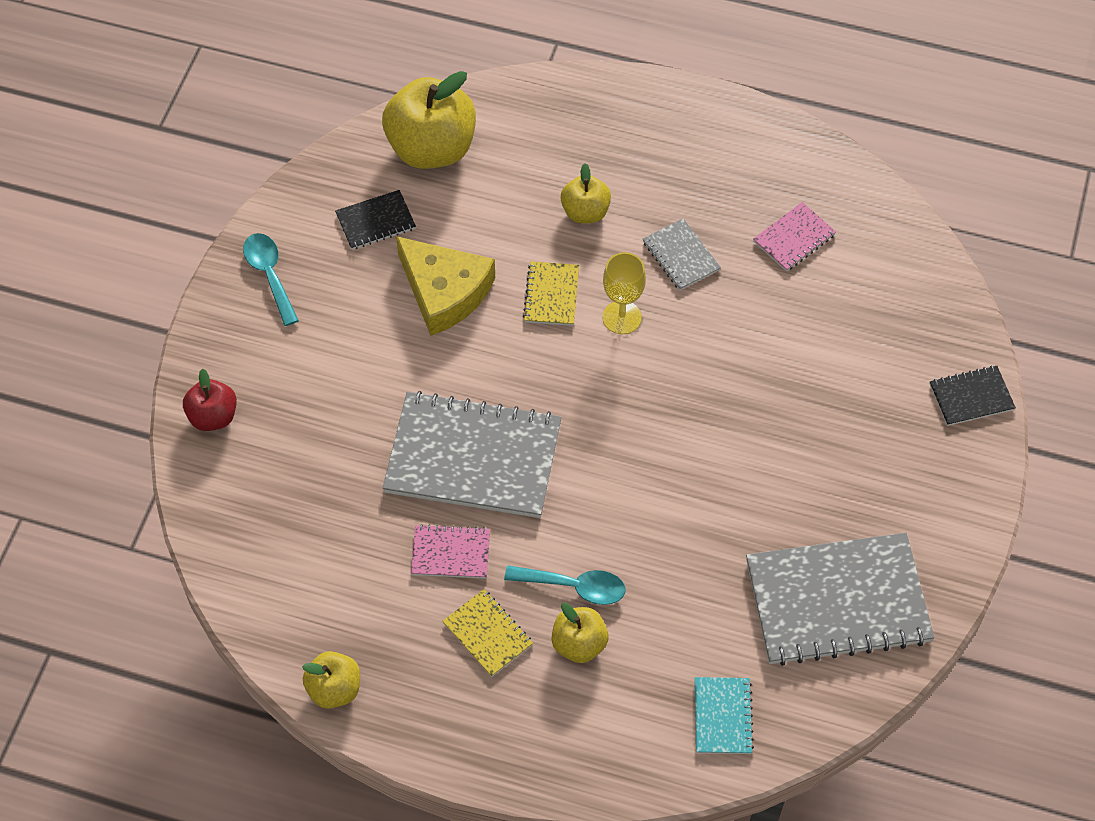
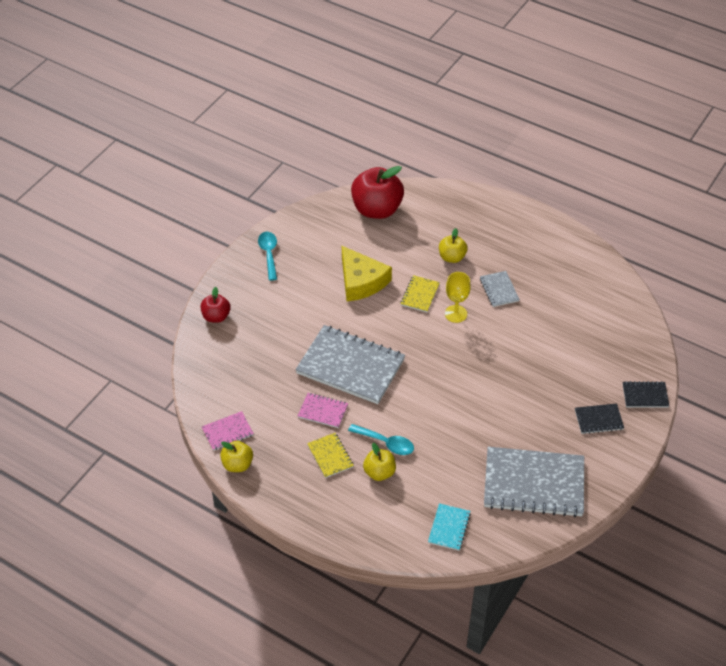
camera: 15 degrees right, 10 degrees down
black notebook [335,190,416,250] -> black notebook moved to [575,403,624,434]
yellow apple [382,71,476,169] -> red apple [351,166,404,219]
pink notebook [753,202,836,271] -> pink notebook moved to [202,411,254,451]

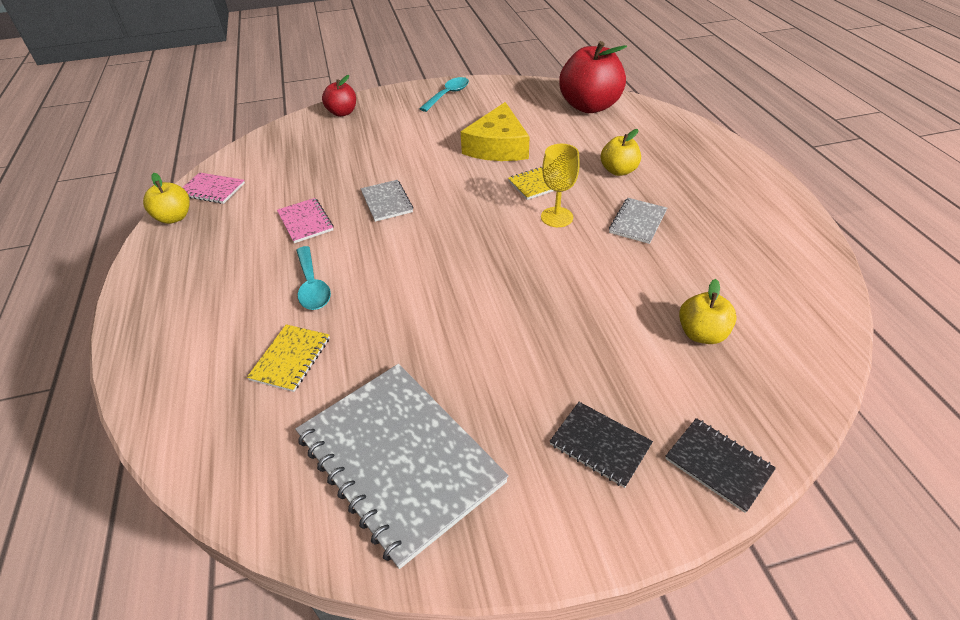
camera: 45 degrees right, 5 degrees down
grey notebook [295,325,405,404] -> grey notebook [361,180,413,222], size x0.46
yellow notebook [307,433,354,478] -> yellow notebook moved to [247,324,330,392]
yellow apple [363,443,396,481] -> yellow apple moved to [679,279,737,344]
turquoise notebook [428,503,471,551] -> none

